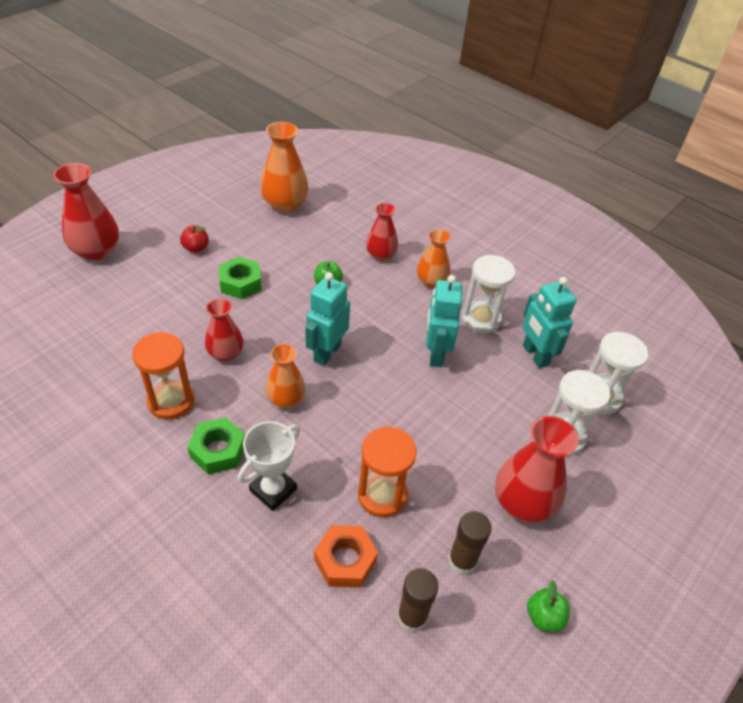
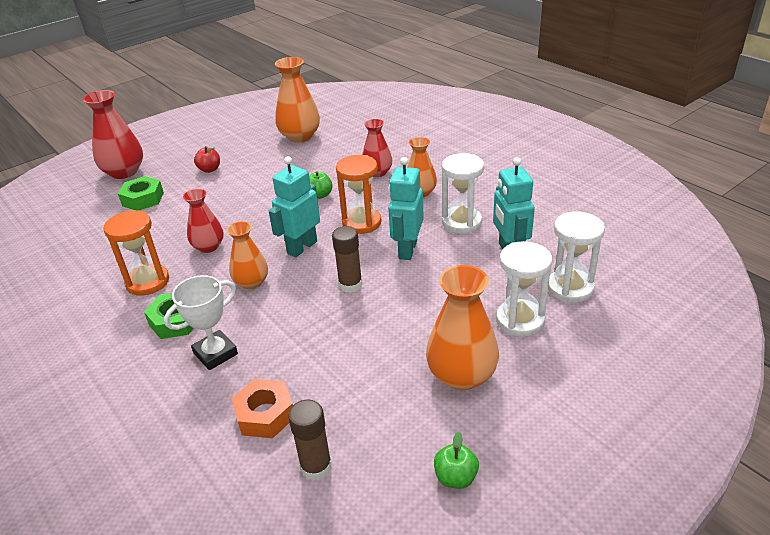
camera: 15 degrees right, 10 degrees down
green nut [219,257,262,299] -> green nut moved to [118,176,164,210]
orange hourglass [358,427,417,517] -> orange hourglass moved to [336,155,381,234]
brown glue stick [448,511,492,575] -> brown glue stick moved to [332,226,363,293]
red vase [495,416,578,523] -> orange vase [426,265,499,390]

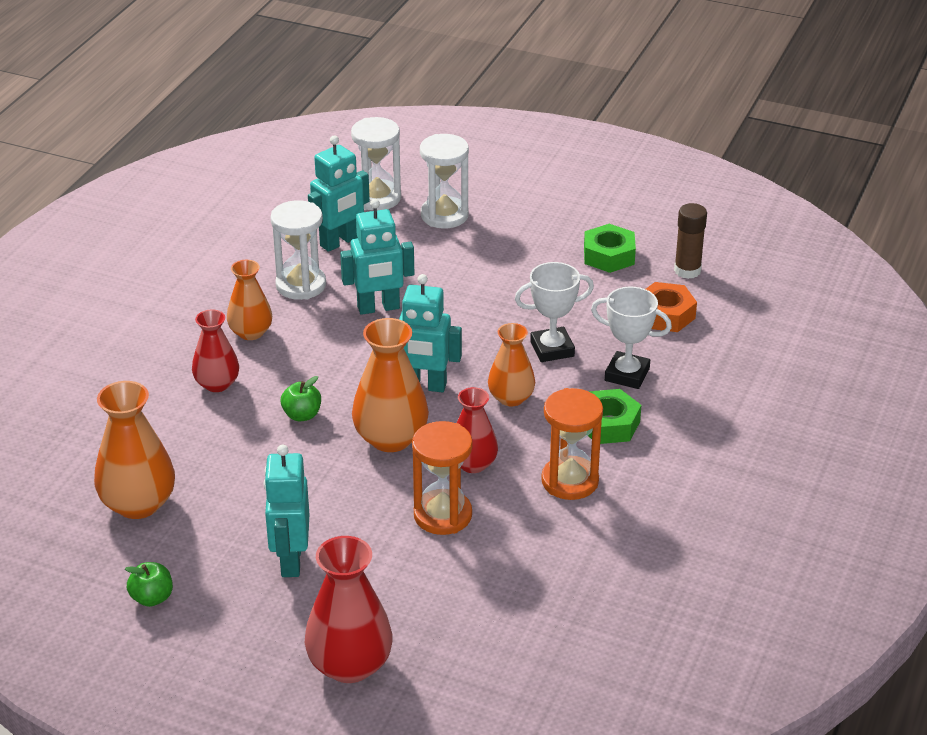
camera: 120 degrees left, 0 degrees up
green nut [118,176,164,210] -> green nut moved to [584,224,636,273]
red apple [194,146,220,173] -> turquoise robot [263,445,309,577]
brown glue stick [332,226,363,293] -> none
orange hourglass [336,155,381,234] -> orange hourglass moved to [412,421,473,535]
orange vase [426,265,499,390] -> orange vase moved to [352,318,429,452]
green apple [434,431,479,489] -> green apple moved to [125,562,173,607]
none -> white trophy [515,262,594,362]

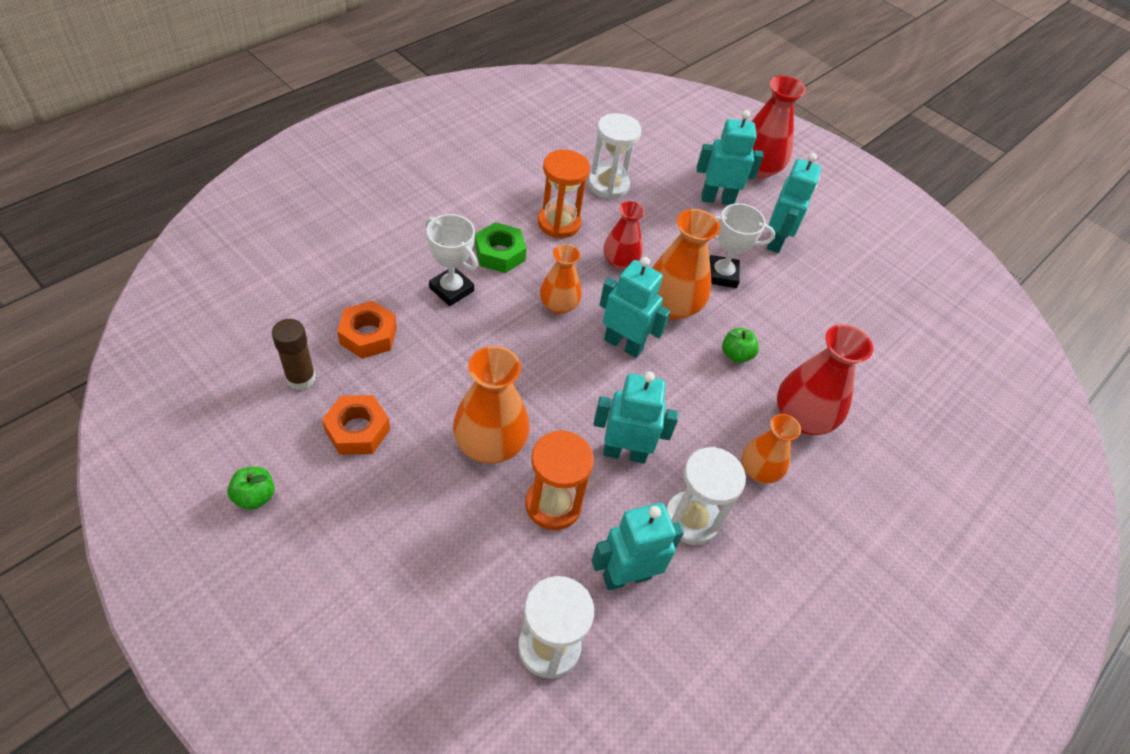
camera: 165 degrees left, 15 degrees up
orange vase [94,381,175,519] -> orange vase moved to [453,346,529,464]
green apple [125,562,173,607] -> green apple moved to [227,467,275,510]
red vase [192,309,239,392] -> red vase [777,324,873,435], size x1.56
orange hourglass [412,421,473,535] -> orange hourglass moved to [525,430,594,530]
white hourglass [420,134,469,228] -> white hourglass moved to [588,113,642,199]
white trophy [515,262,594,362] -> white trophy moved to [709,203,775,288]
green nut [584,224,636,273] -> orange nut [322,395,390,455]
none -> turquoise robot [697,110,763,205]

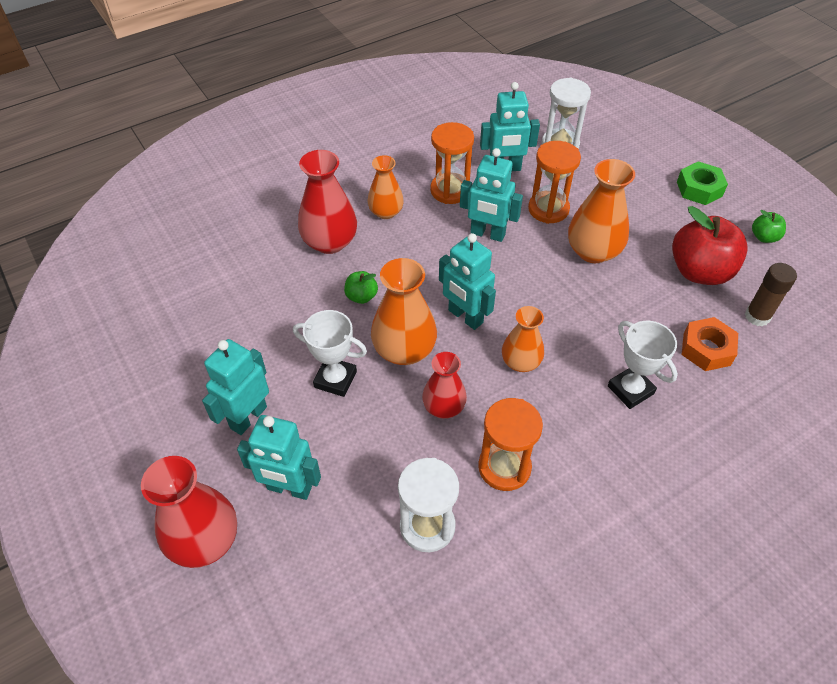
camera: 160 degrees left, 0 degrees up
orange nut [322,395,390,455] -> red apple [672,206,748,285]
green nut [475,222,526,273] -> green nut moved to [677,161,728,205]
white hourglass [666,447,746,545] -> orange hourglass [430,122,474,204]

